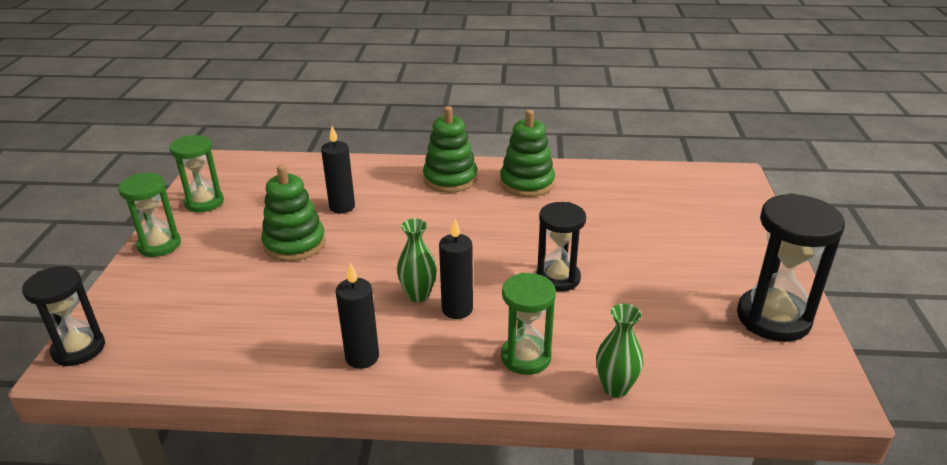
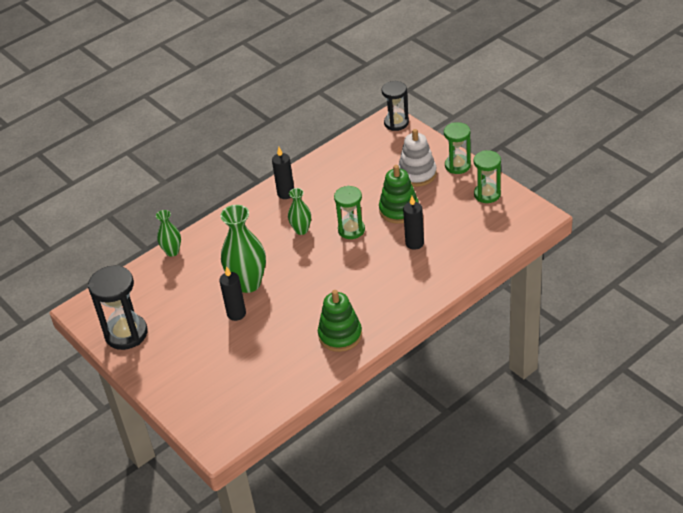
camera: 140 degrees right, 10 degrees up
green stacking toy [423,106,477,193] -> none
black candle [439,219,473,319] -> black candle moved to [219,266,246,321]
green hourglass [501,273,556,375] -> green hourglass moved to [334,186,365,239]
black hourglass [536,202,586,292] -> green vase [220,205,266,293]
none -> white stacking toy [398,129,437,187]

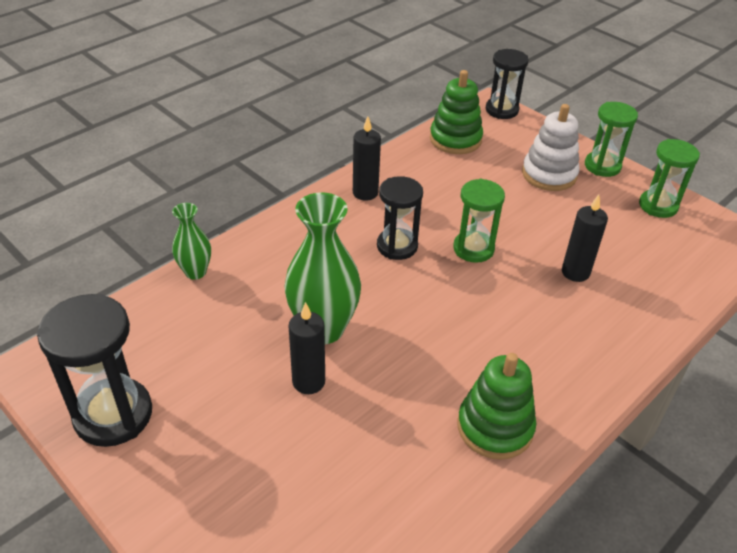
camera: 10 degrees left, 0 degrees up
green vase [288,188,311,235] -> black hourglass [377,176,423,260]
green stacking toy [379,165,419,224] -> green stacking toy moved to [430,70,483,154]

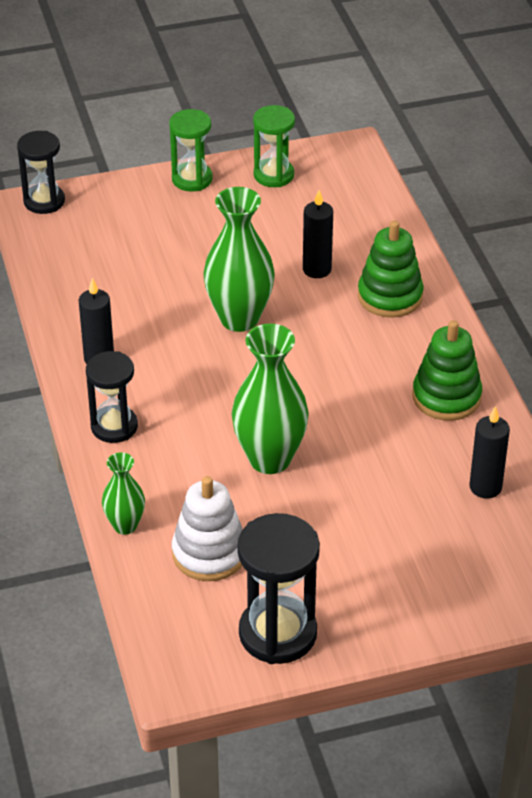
camera: 60 degrees left, 0 degrees up
black candle [289,302,325,394] -> black candle moved to [470,406,510,499]
black hourglass [377,176,423,260] -> black hourglass moved to [86,351,138,443]
green stacking toy [430,70,483,154] -> green stacking toy moved to [358,220,424,318]
green hourglass [453,179,505,263] -> green vase [203,187,275,332]
white stacking toy [522,104,580,191] -> white stacking toy moved to [172,476,243,581]

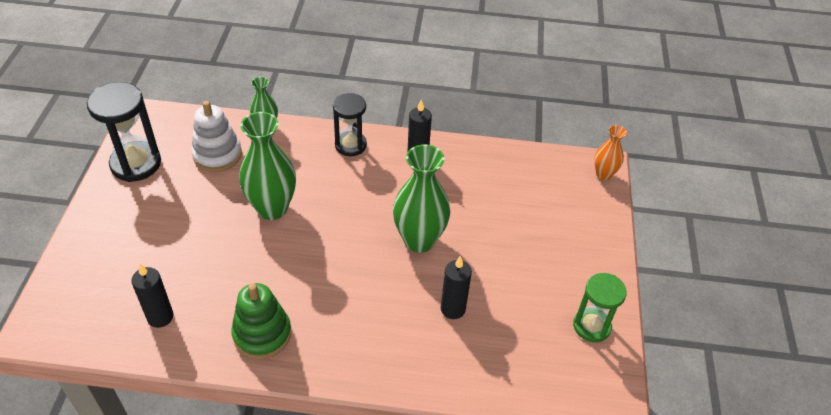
camera: 110 degrees right, 5 degrees up
black hourglass [17,131,65,214] -> orange vase [594,125,627,180]
green hourglass [169,109,213,192] -> none
green stacking toy [358,220,424,318] -> none

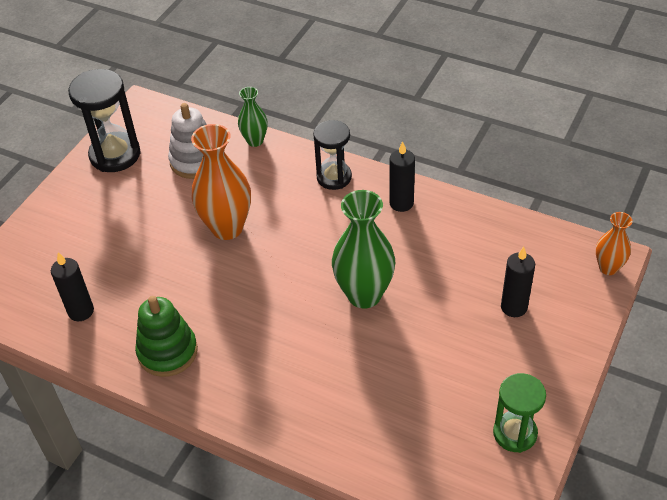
camera: 25 degrees right, 0 degrees up
green vase [239,112,296,220] -> orange vase [191,124,251,240]
black candle [441,256,472,319] -> black candle moved to [501,247,535,317]

